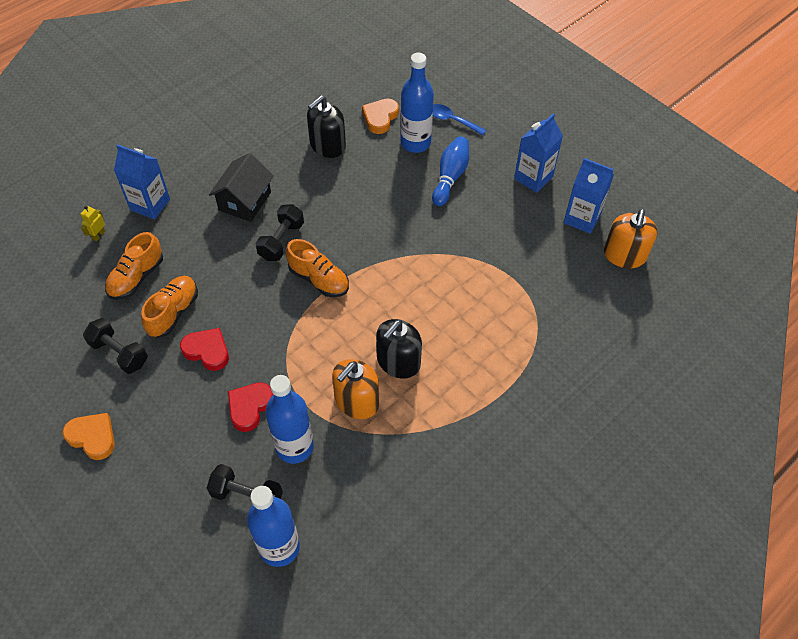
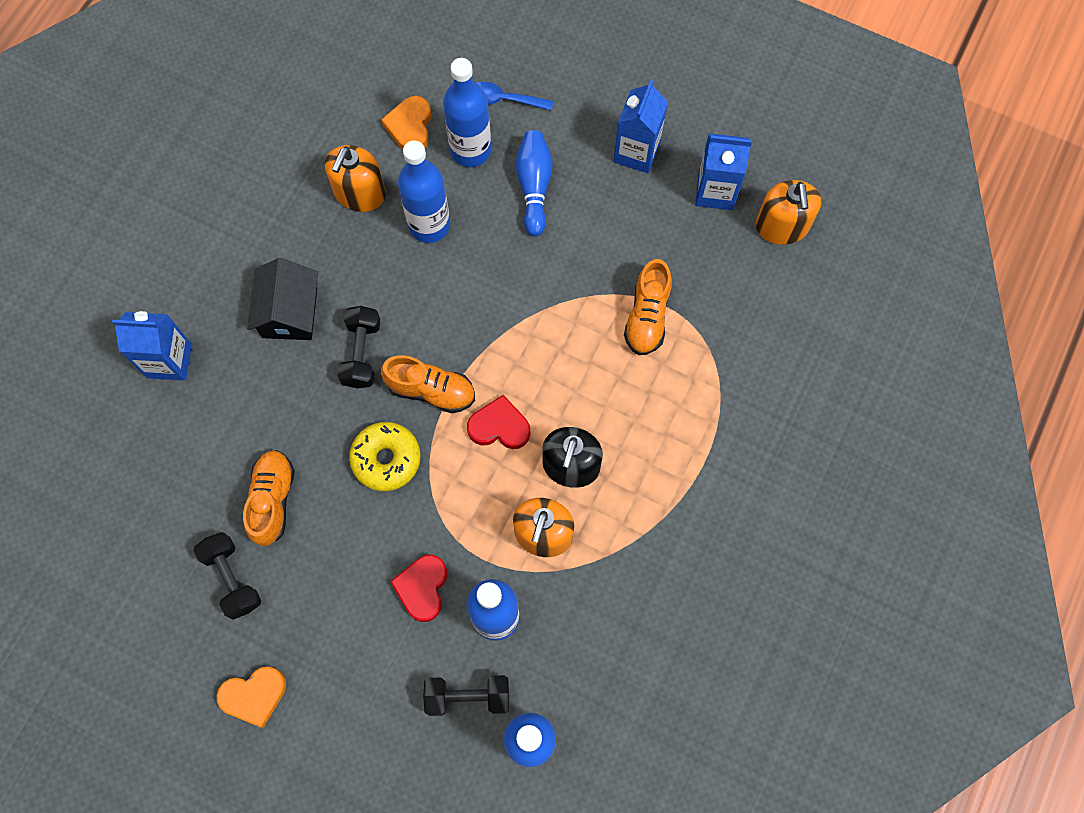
camera: 20 degrees left, 15 degrees up
orange heart [63,413,115,460] -> orange heart turned 150 degrees clockwise [217,667,286,728]
yellow robot [80,206,106,242] -> none
black dumbbell [83,318,148,374] -> black dumbbell turned 45 degrees clockwise [193,532,261,620]
orange shoe [105,232,163,300] -> orange shoe moved to [624,259,672,355]
red heart [180,328,229,371] -> red heart moved to [467,395,531,449]
black soap dispenser [307,95,346,158] -> orange soap dispenser [325,145,386,212]
none -> yellow donut [349,422,421,491]
none -> blue bottle [398,140,450,243]

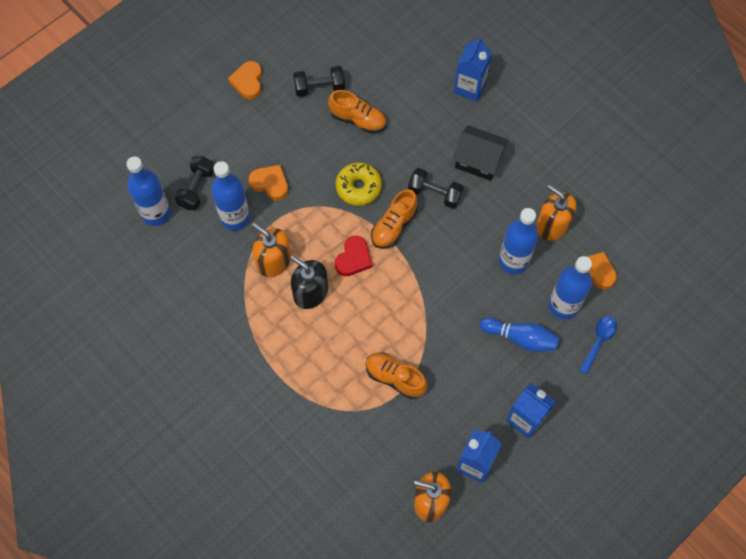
camera: 110 degrees right, 5 degrees down
red heart [390,555,447,622] -> orange heart [249,165,288,201]

